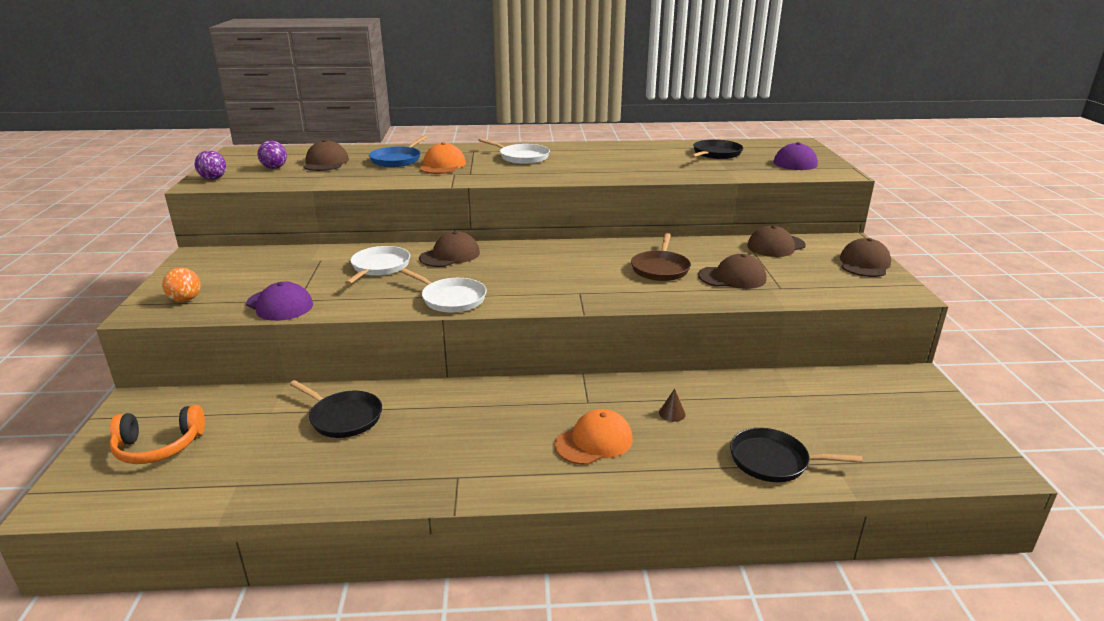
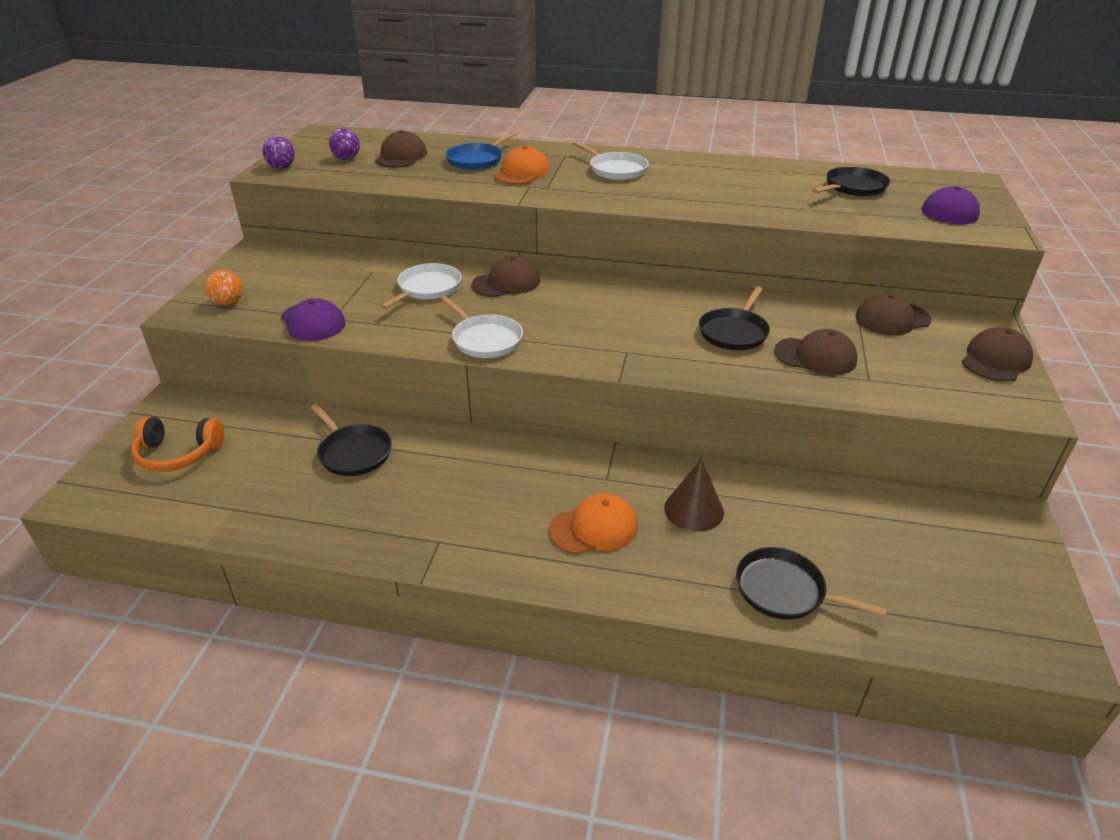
camera: 15 degrees right, 10 degrees up
brown pan [631,233,691,281] -> black pan [699,287,770,350]
brown cone [659,389,686,422] -> brown cone [664,459,724,532], size x1.98

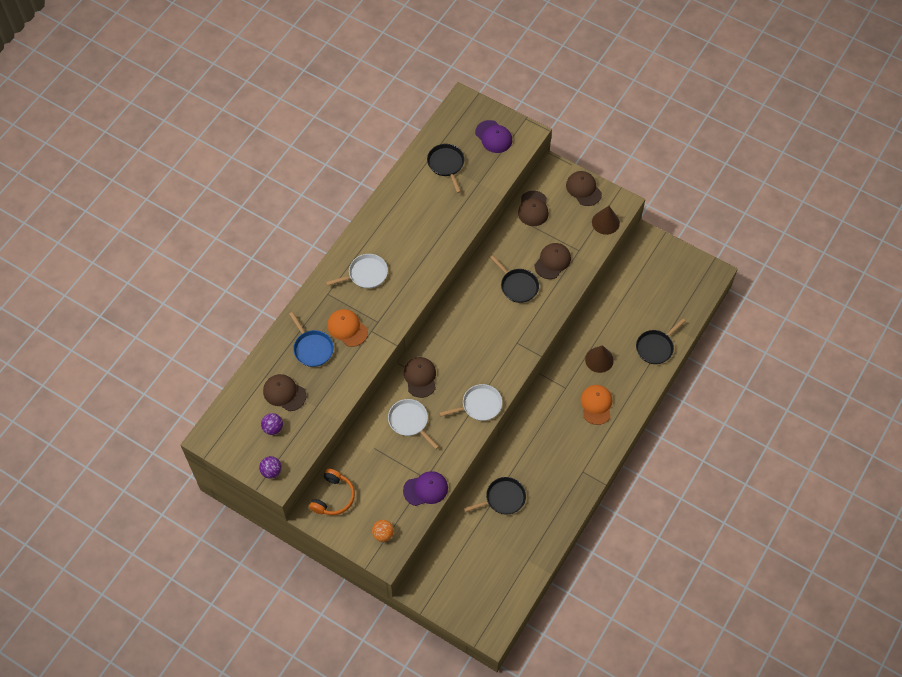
camera: 70 degrees left, 25 degrees up
orange headphones [131,417,224,472] -> orange headphones moved to [309,469,355,515]
none -> brown cone [592,206,620,235]

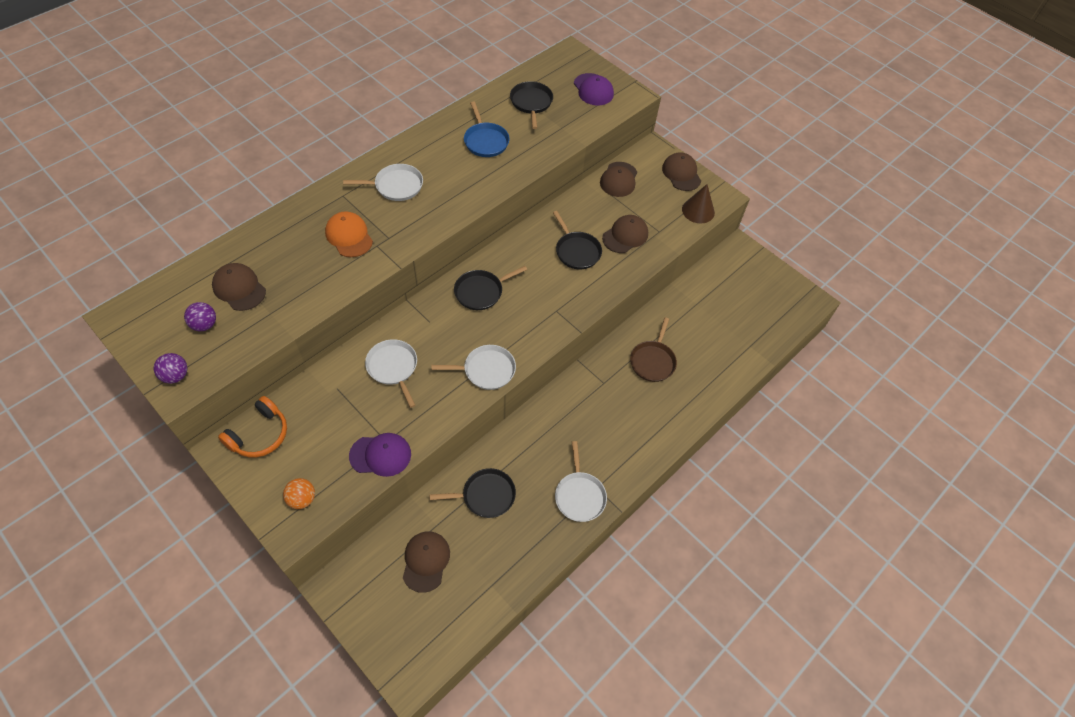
camera: 10 degrees right, 5 degrees down
blue pan [289,312,334,367] -> blue pan moved to [464,102,509,157]
brown cap [404,357,436,398] -> brown cap moved to [403,531,450,593]
orange cap [581,385,612,425] -> none
brown cone [585,345,614,373] -> brown pan [630,317,677,382]
black pan [636,318,685,364] -> black pan moved to [454,266,527,310]
none -> white pan [555,441,607,522]

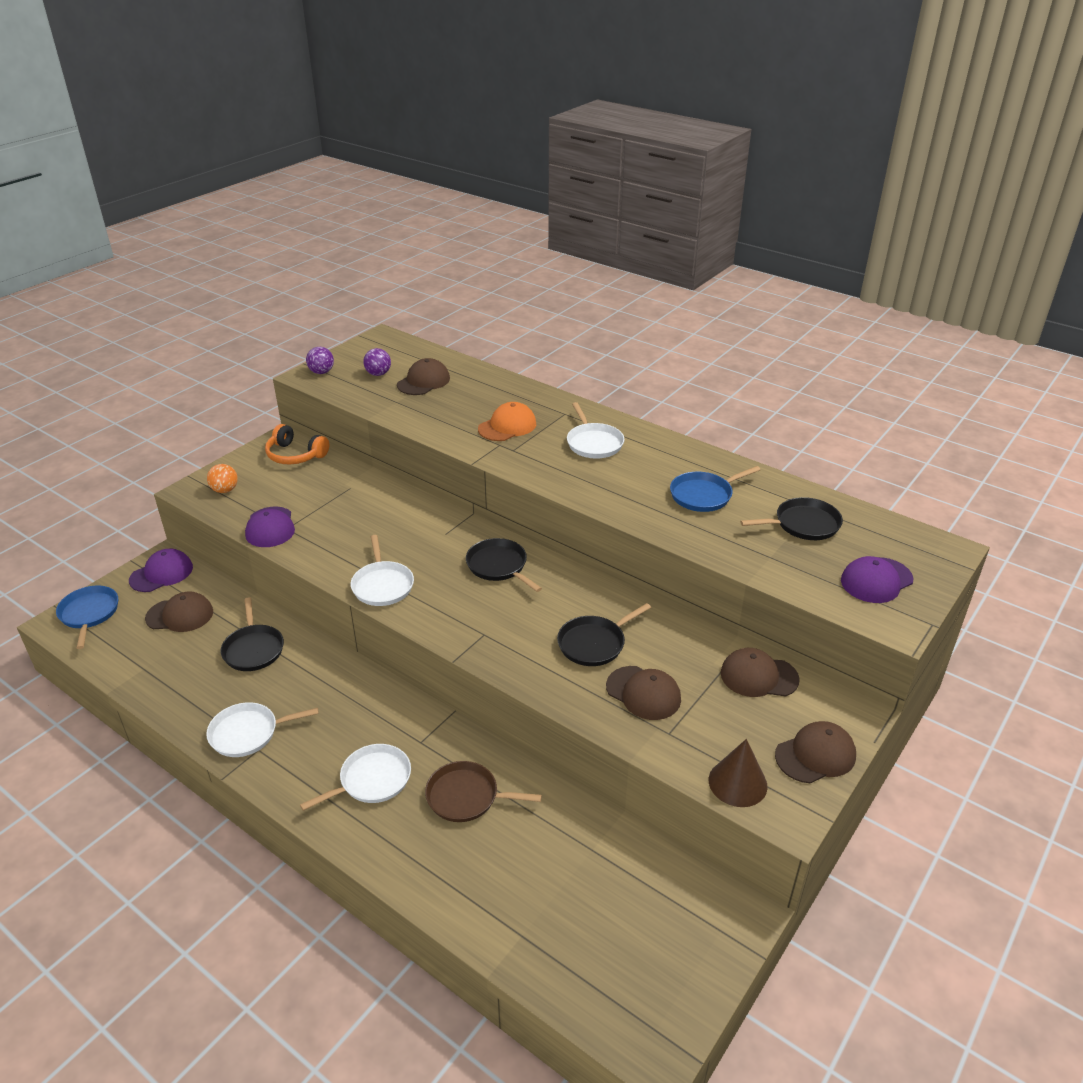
camera: 85 degrees right, 20 degrees down
white pan [365,339,417,408] -> white pan moved to [300,744,411,811]
none -> blue pan [56,586,118,649]
none -> purple cap [129,549,193,592]

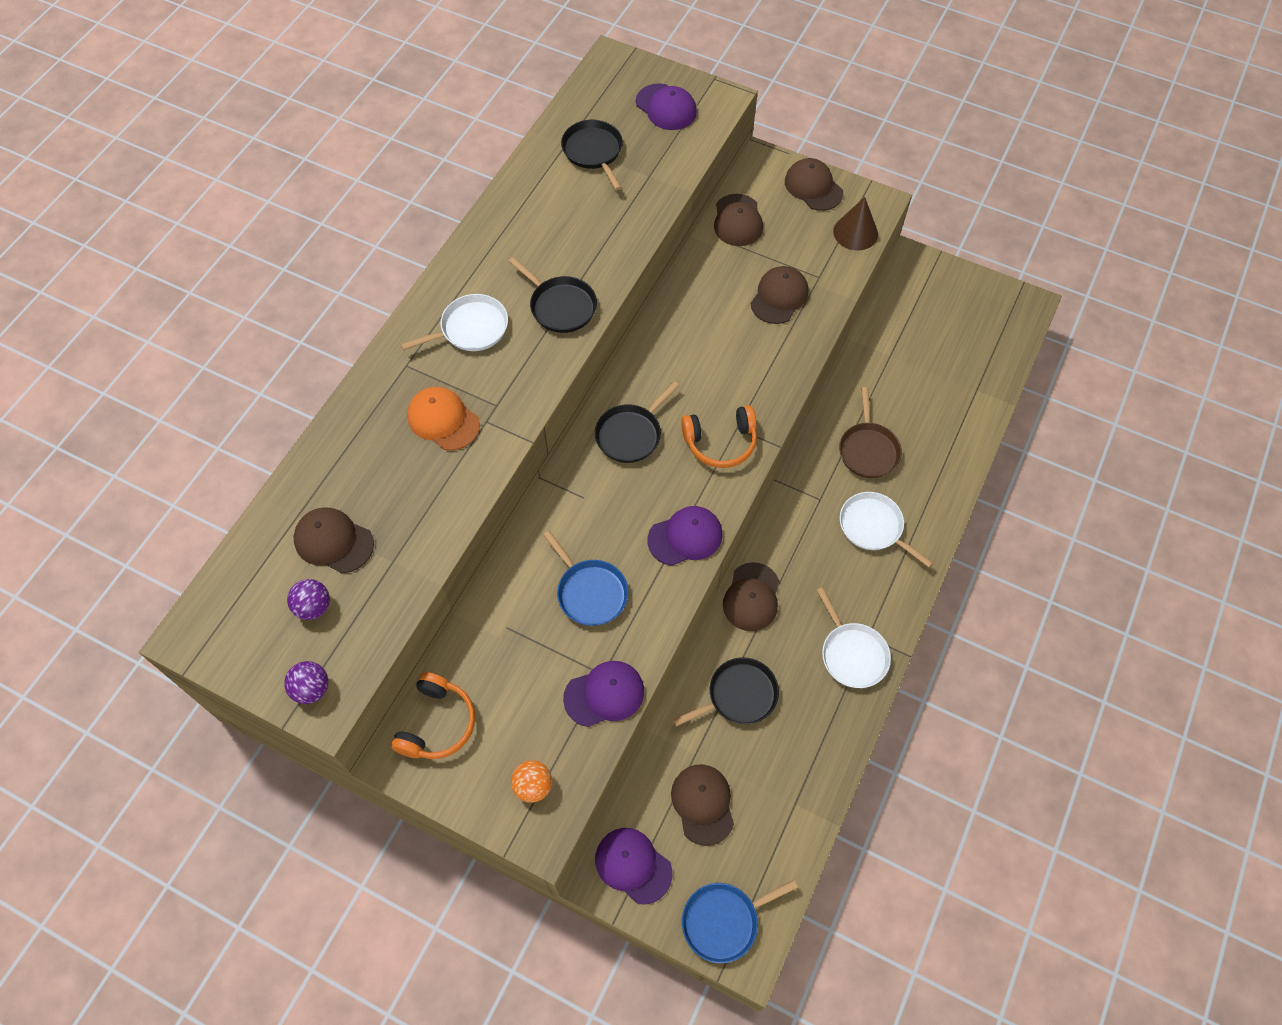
camera: 100 degrees left, 25 degrees up
white pan [351,535,414,606] -> purple cap [648,506,722,566]
black pan [557,603,651,666] -> black pan moved to [508,257,597,333]
blue pan [670,466,760,512] -> blue pan moved to [543,531,629,626]
none -> orange headphones [681,405,757,468]
none -> brown cap [723,562,779,631]

